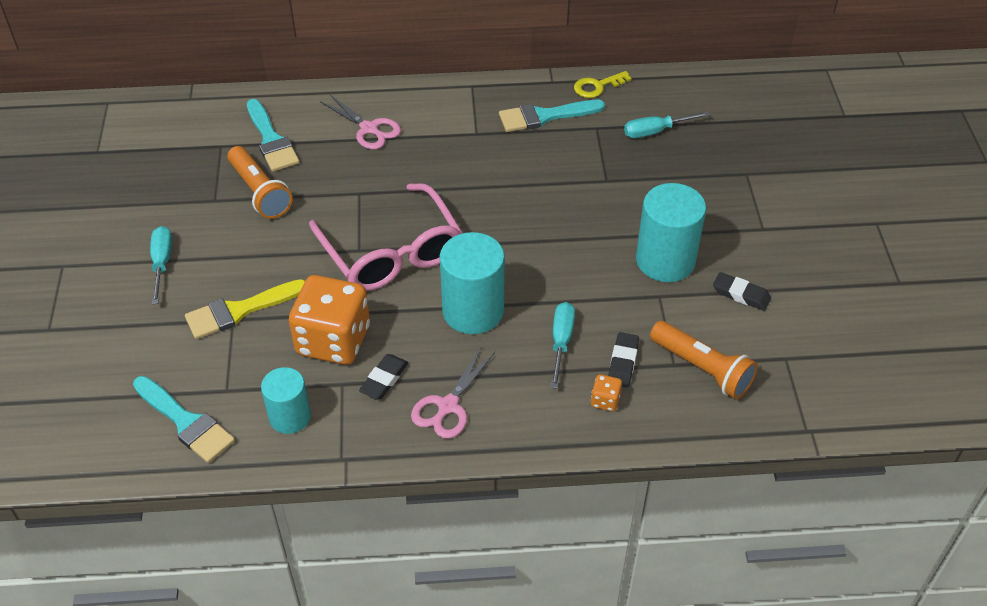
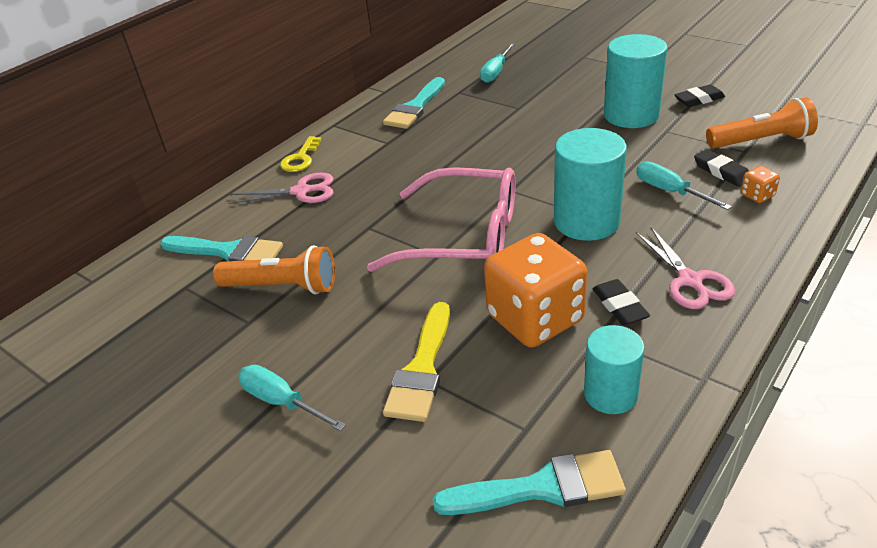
camera: 45 degrees left, 10 degrees down
yellow key [574,71,632,98] -> yellow key moved to [280,136,322,172]

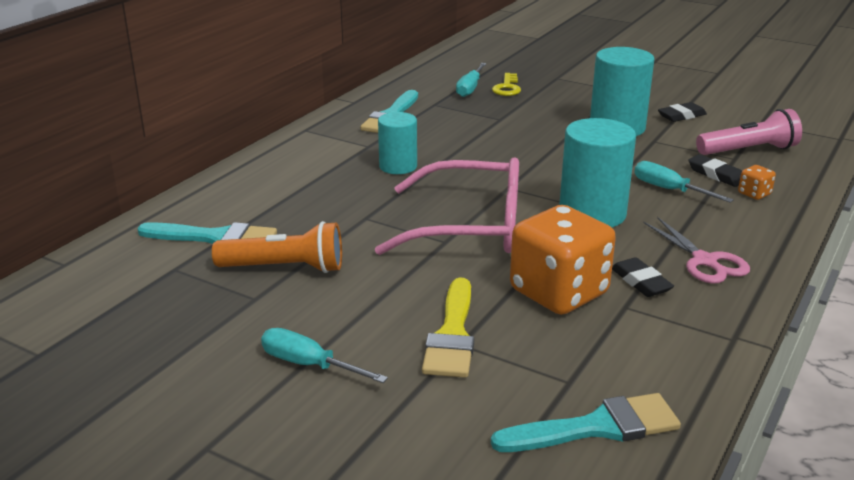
camera: 10 degrees left, 10 degrees down
pink scissors [228,173,333,204] -> none
yellow key [280,136,322,172] -> yellow key moved to [492,73,521,96]
turquoise cylinder [584,325,645,414] -> turquoise cylinder moved to [378,112,417,174]
orange flashlight [706,97,818,148] -> pink flashlight [696,109,802,155]

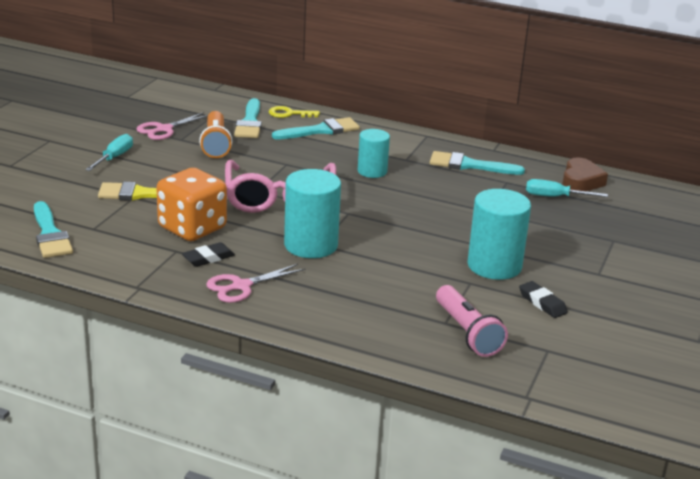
camera: 80 degrees right, 0 degrees up
yellow key [492,73,521,96] -> yellow key moved to [268,106,320,118]
turquoise screwdriver [634,161,734,203] -> none
black eraser [688,154,742,187] -> none
orange dice [738,165,776,200] -> none
none -> pink scissors [136,112,208,140]
none -> turquoise brush [272,117,360,140]
none -> brown heart [562,157,608,191]

